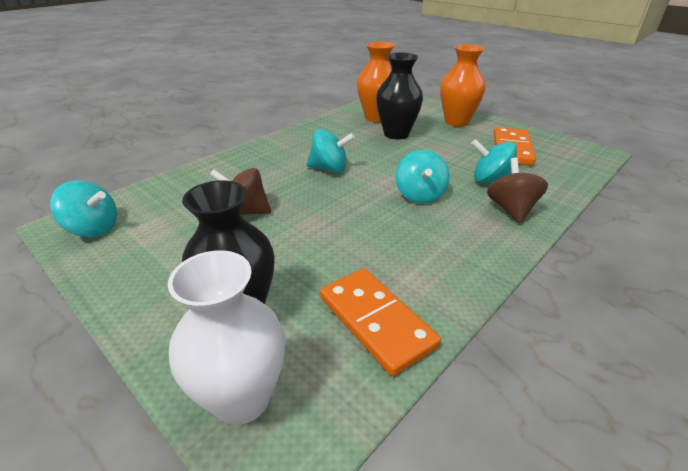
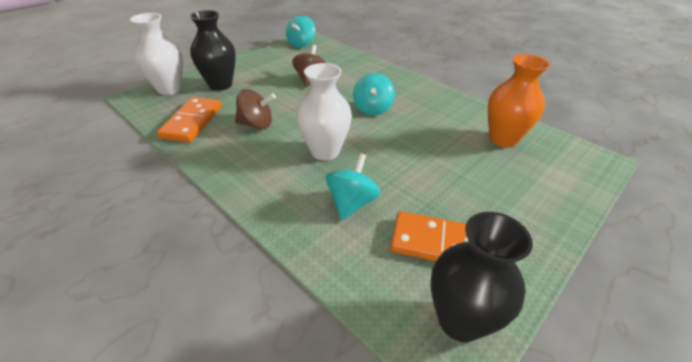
camera: 90 degrees right, 5 degrees up
orange domino [320,268,441,376] -> orange domino turned 45 degrees counterclockwise [157,97,222,143]
black vase [376,53,423,139] -> black vase moved to [431,212,533,342]
turquoise spinning top [396,150,450,204] -> white vase [296,63,352,161]
orange vase [440,44,485,127] -> none
brown spinning top [487,158,548,223] -> brown spinning top moved to [235,89,276,129]

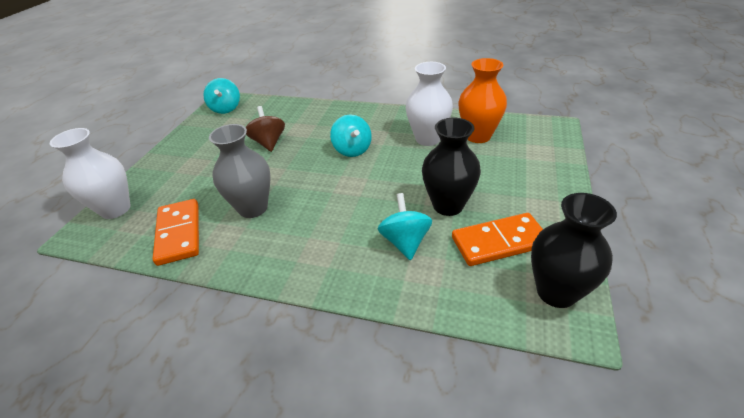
camera: 25 degrees left, 0 degrees up
black vase [189,10,236,91] -> black vase moved to [422,118,481,216]
brown spinning top [235,89,276,129] -> grey vase [209,124,271,218]
white vase [296,63,352,161] -> white vase moved to [406,62,453,146]

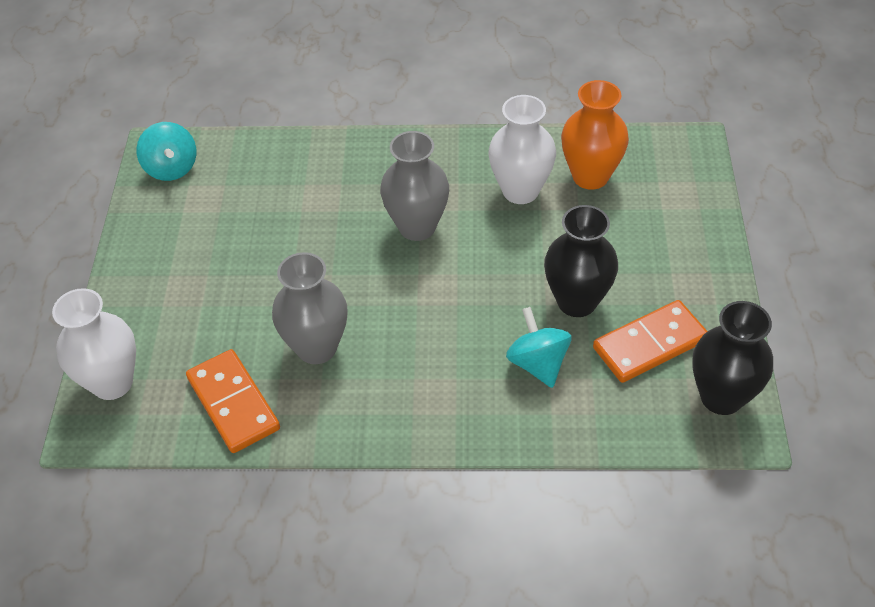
camera: 15 degrees left, 10 degrees up
brown spinning top [246,106,285,152] -> none
turquoise spinning top [330,114,372,157] -> grey vase [380,131,449,241]

